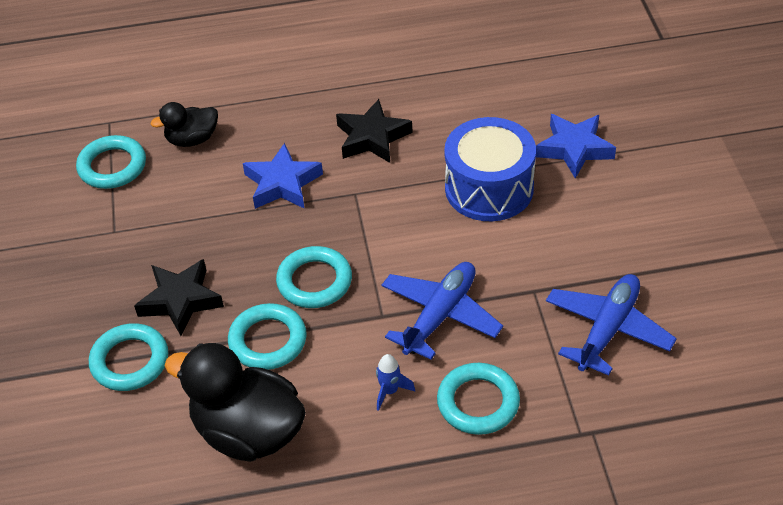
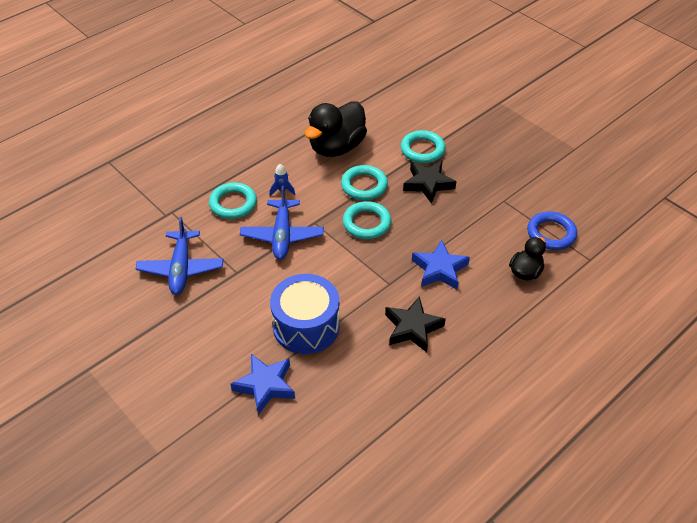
camera: 145 degrees right, 0 degrees up
turquoise ring [76,135,146,189] -> blue ring [527,212,577,250]
black duck [164,343,306,462] -> black duck turned 135 degrees clockwise [305,101,367,157]

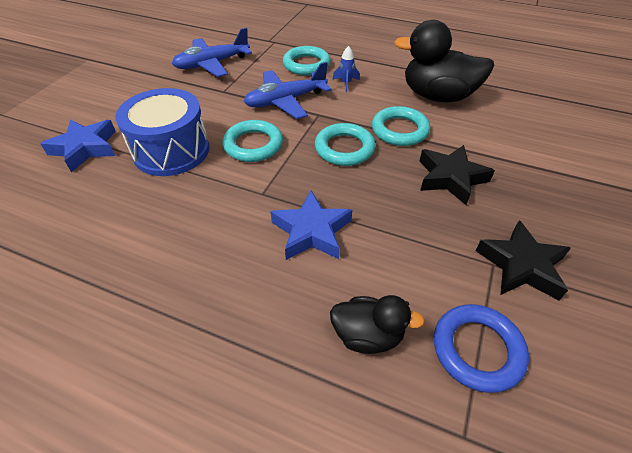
camera: 65 degrees right, 0 degrees up
black star [385,296,446,352] -> black star moved to [476,220,571,301]
turquoise ring [401,130,446,163] -> turquoise ring moved to [222,120,283,162]

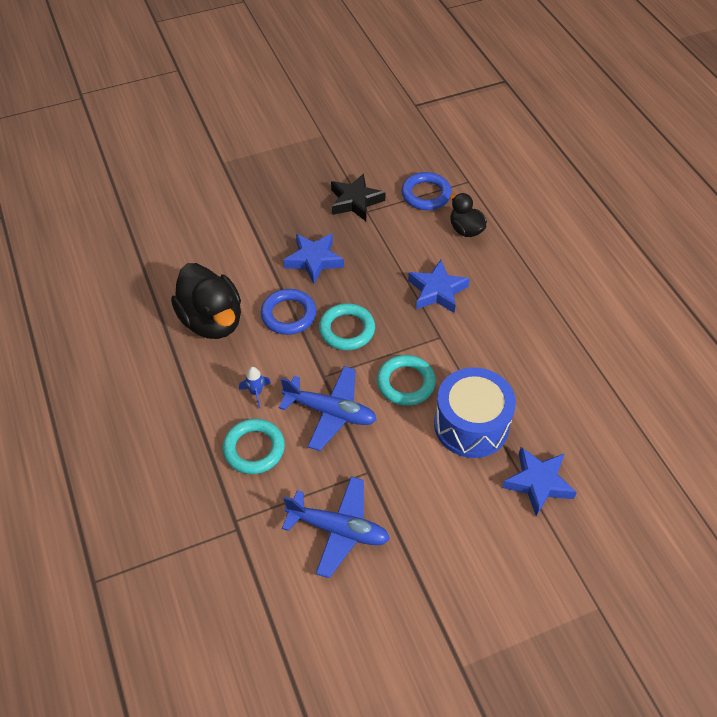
camera: 135 degrees left, 5 degrees up
turquoise ring [372,106,430,146] -> blue ring [261,289,316,335]
black star [420,145,495,205] -> blue star [283,234,344,284]

